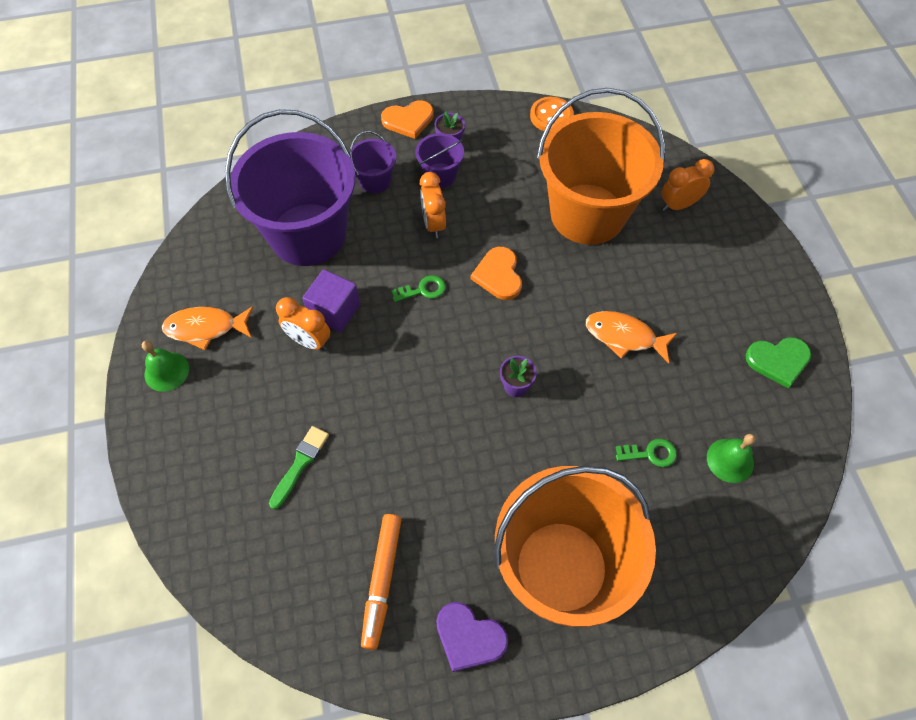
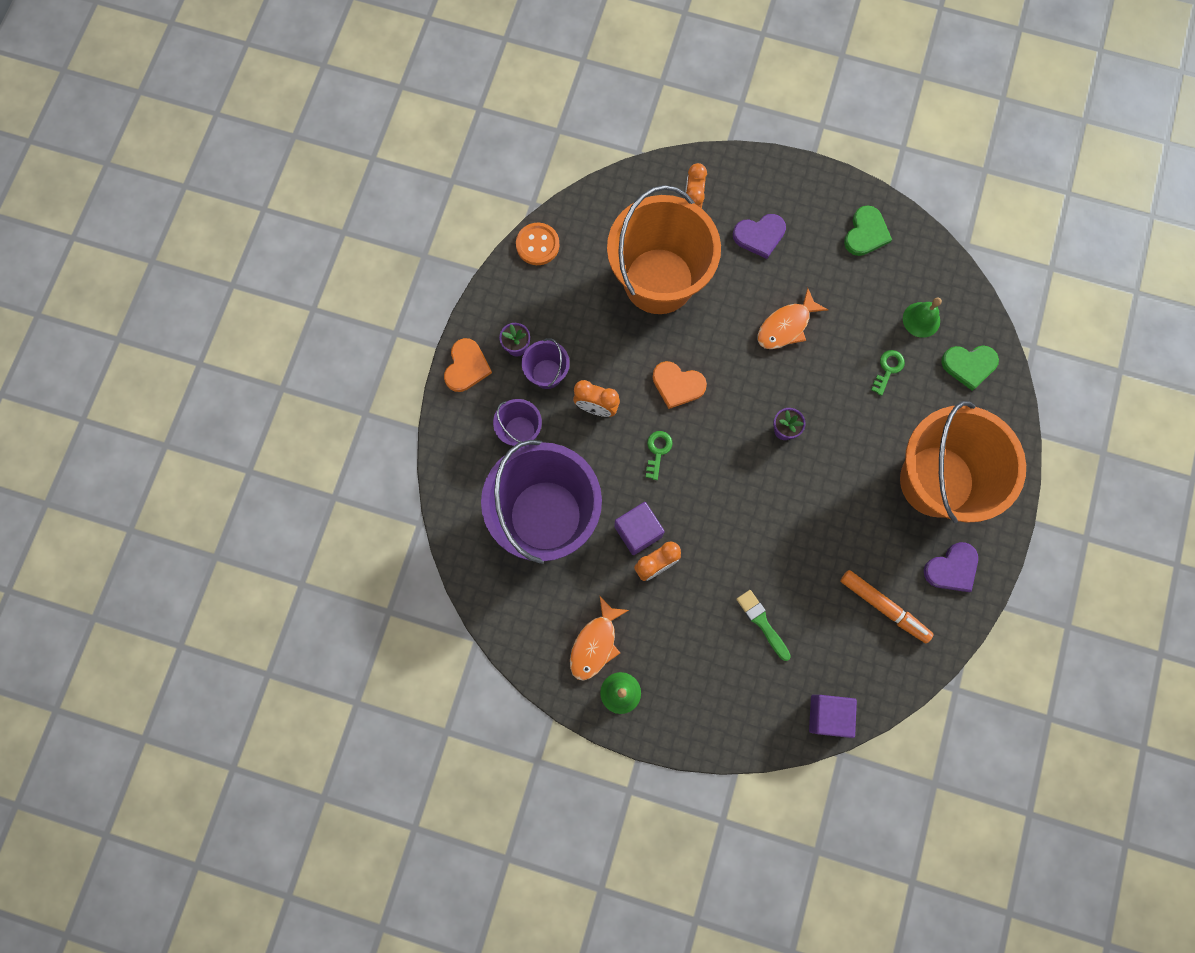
camera: 60 degrees left, 15 degrees up
none -> purple heart [733,214,786,259]
none -> purple cube [809,695,857,738]
none -> green heart [941,345,999,391]

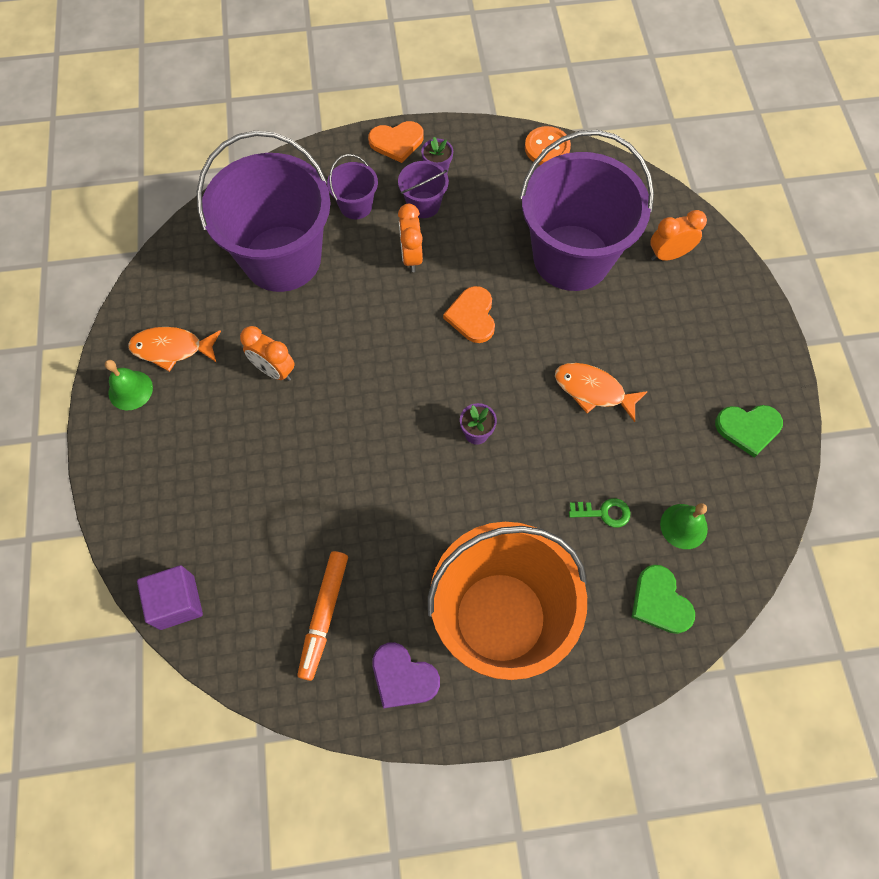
camera: 65 degrees right, 10 degrees down
orange bucket [607,185,721,314] -> purple bucket [520,130,654,291]
purple cube [614,502,665,555] -> none
green key [646,431,673,480] -> none
purple heart [733,214,786,259] -> none
green brush [736,590,791,661] -> none

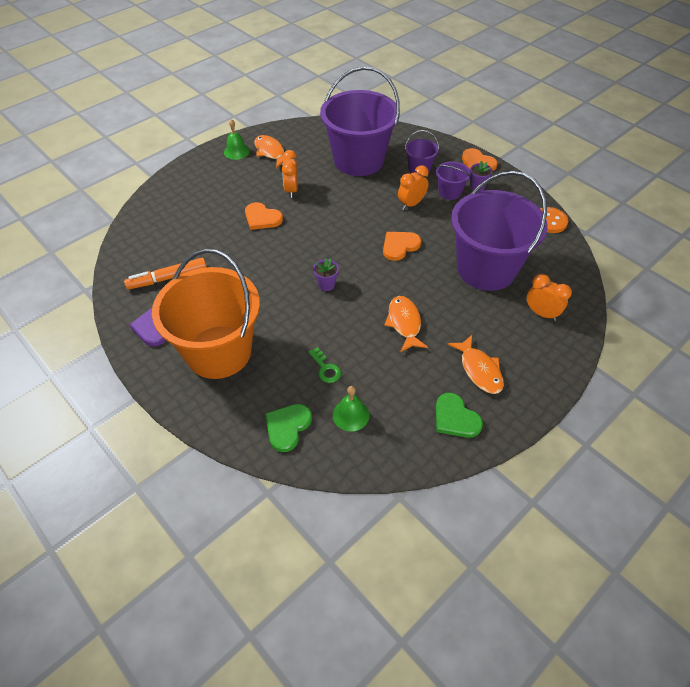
camera: 55 degrees right, 15 degrees down
purple cube [137,565,203,630] -> none
none -> orange heart [245,202,283,230]
none -> orange fish [448,335,504,394]

